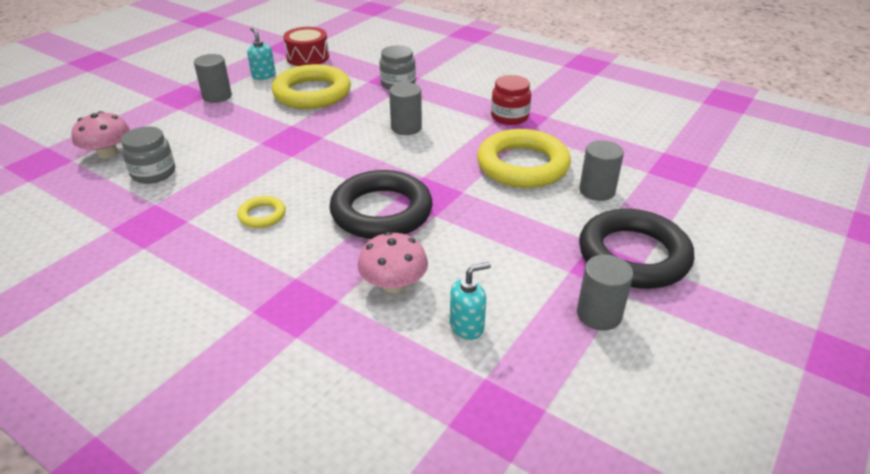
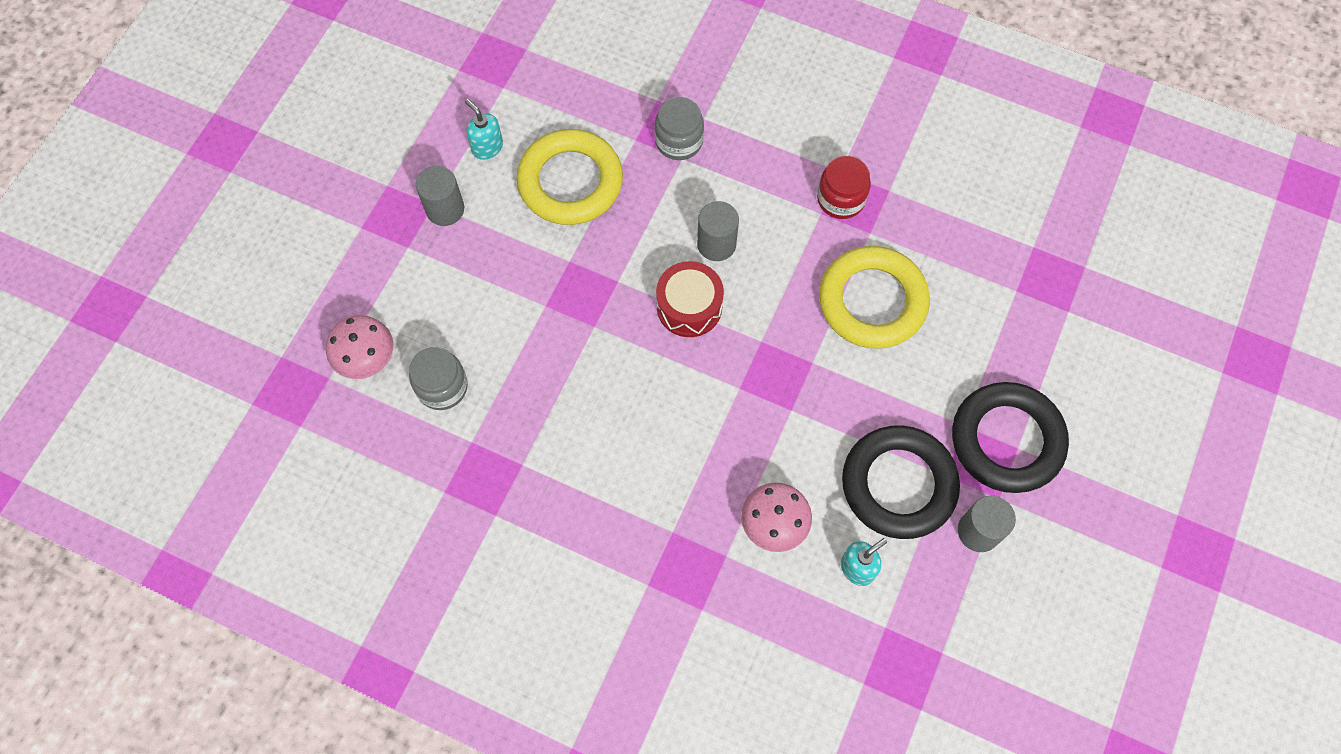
camera: 10 degrees left, 30 degrees up
yellow ring [237,196,286,228] -> none
red drum [283,27,329,66] -> red drum moved to [656,261,724,337]
black ring [329,170,433,239] -> black ring moved to [842,425,960,539]
grey cylinder [579,140,624,201] -> none

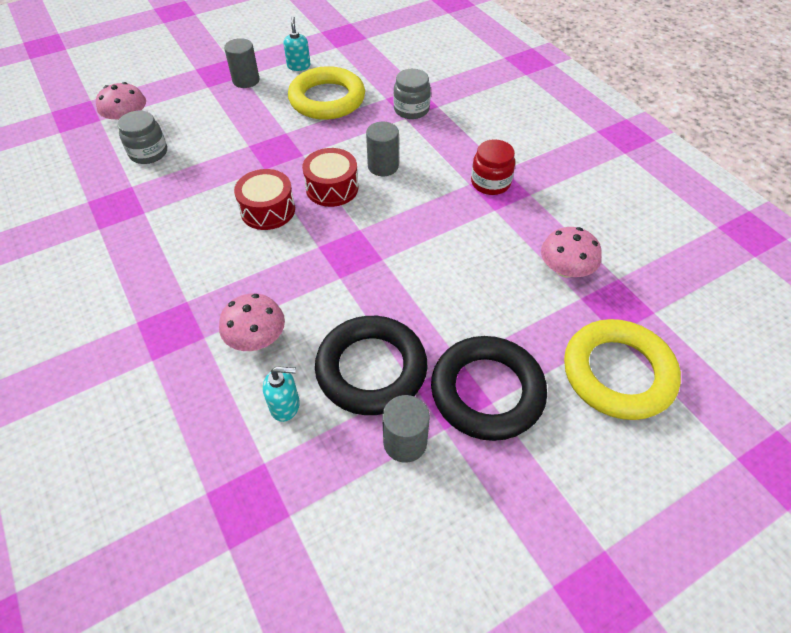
camera: 35 degrees right, 15 degrees down
yellow ring [819,246,930,349] -> yellow ring moved to [564,319,681,420]
none -> red drum [234,169,295,230]
none -> pink mushroom [541,227,602,278]

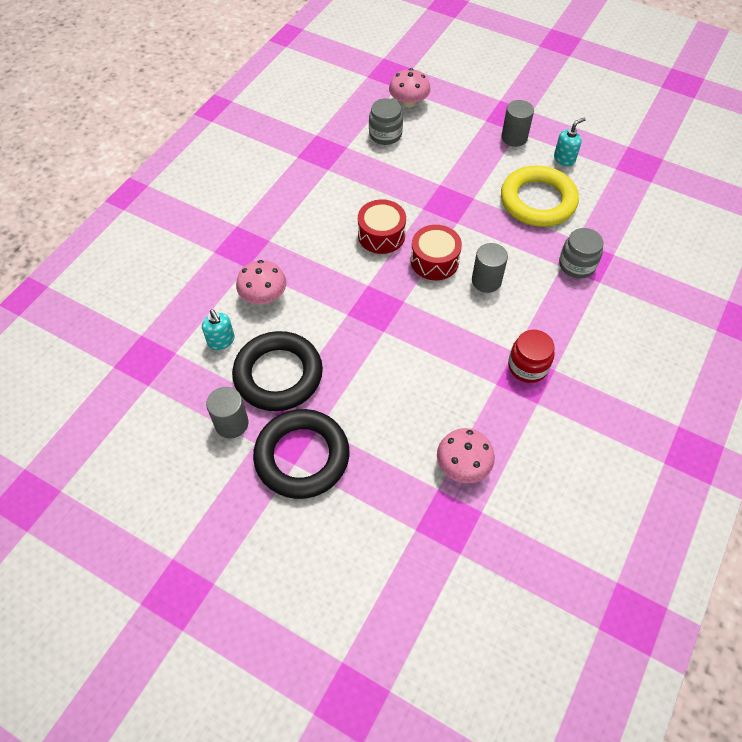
camera: 60 degrees right, 5 degrees up
yellow ring [564,319,681,420] -> none

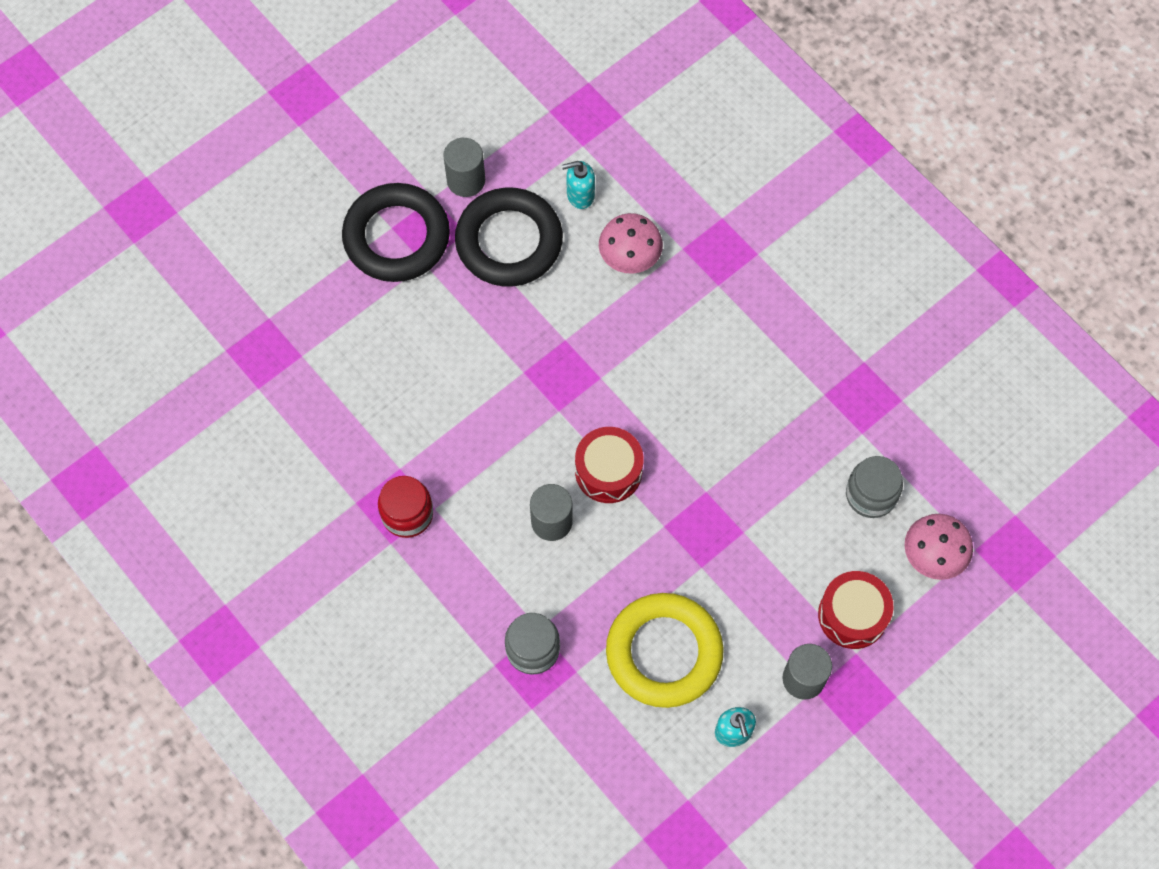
camera: 110 degrees right, 10 degrees up
red drum [358,199,406,254] -> red drum moved to [818,571,894,649]
pink mushroom [437,428,495,483] -> none

